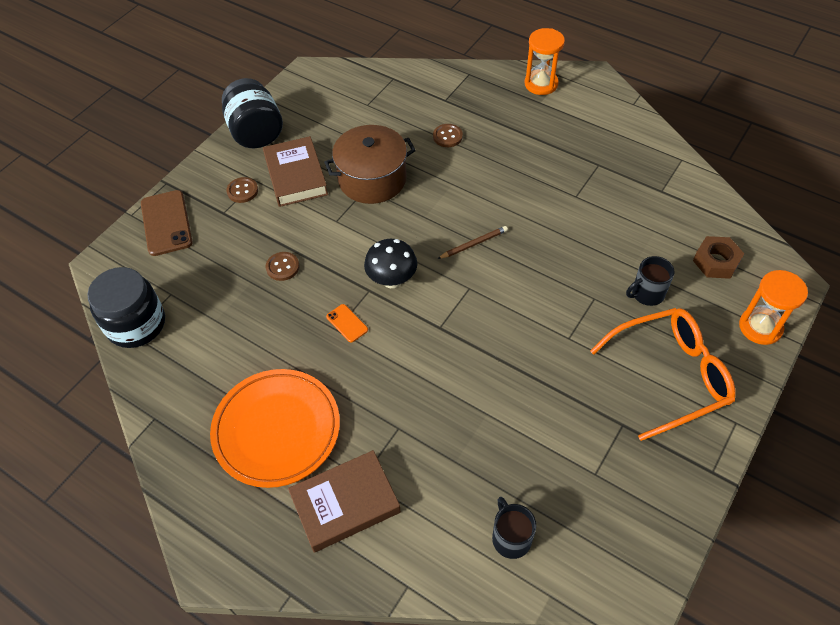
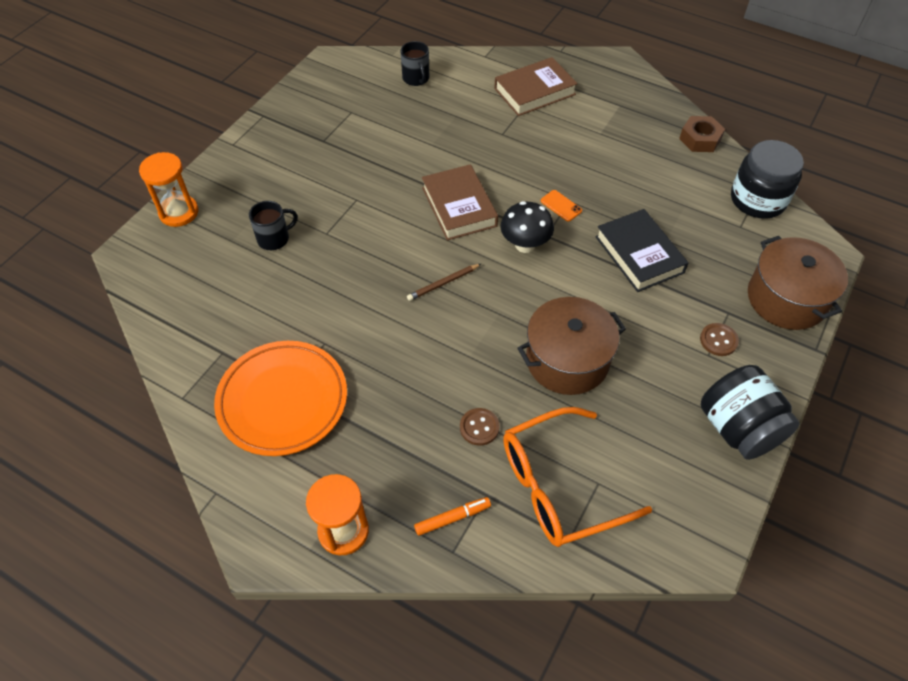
camera: 175 degrees right, 0 degrees up
brown phone [141,190,193,256] -> brown pot [748,236,848,330]
orange plate [210,369,340,488] -> orange plate moved to [214,341,347,456]
brown book [263,136,328,207] -> brown book moved to [422,164,498,241]
brown button [266,252,299,281] -> black book [595,209,688,292]
orange glasses [590,308,736,441] -> orange glasses moved to [503,407,652,547]
brown nut [693,236,744,279] -> brown nut moved to [679,116,725,152]
none -> orange marker [414,497,491,536]

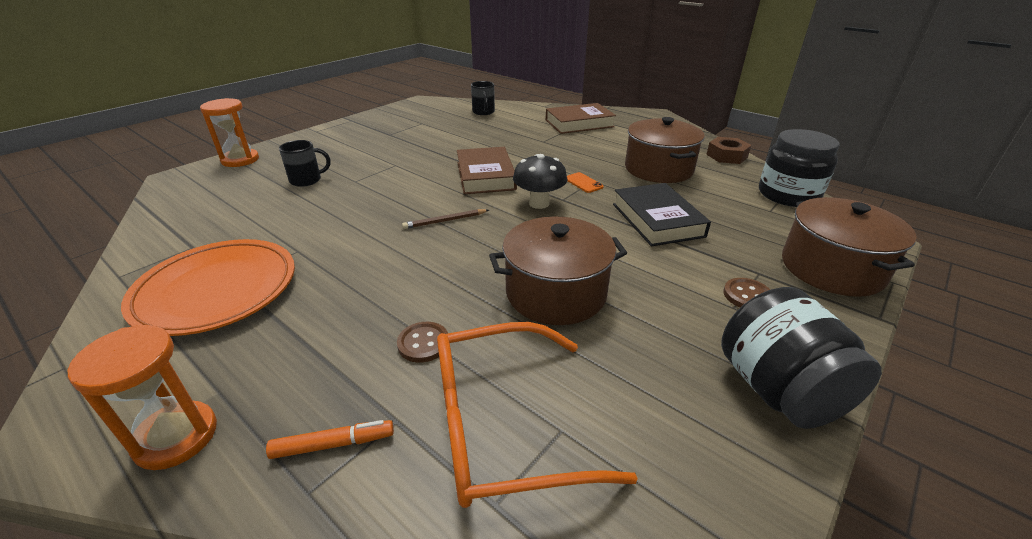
camera: 10 degrees right, 20 degrees down
none -> brown pot [625,117,705,183]

